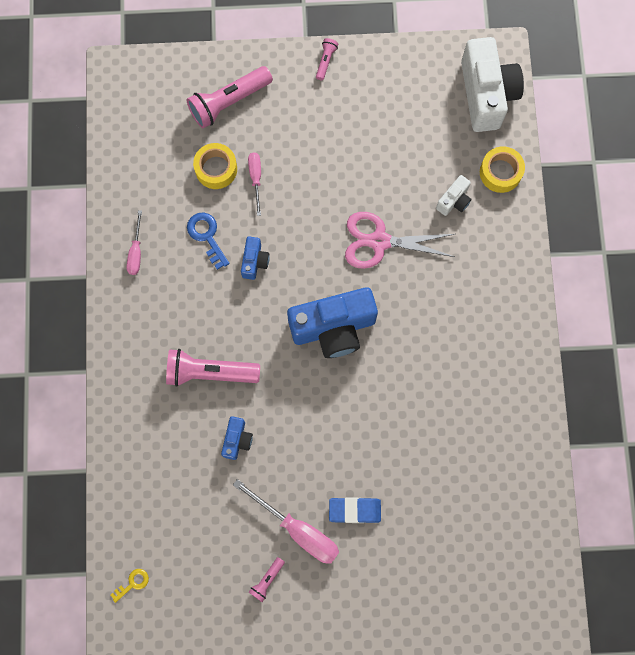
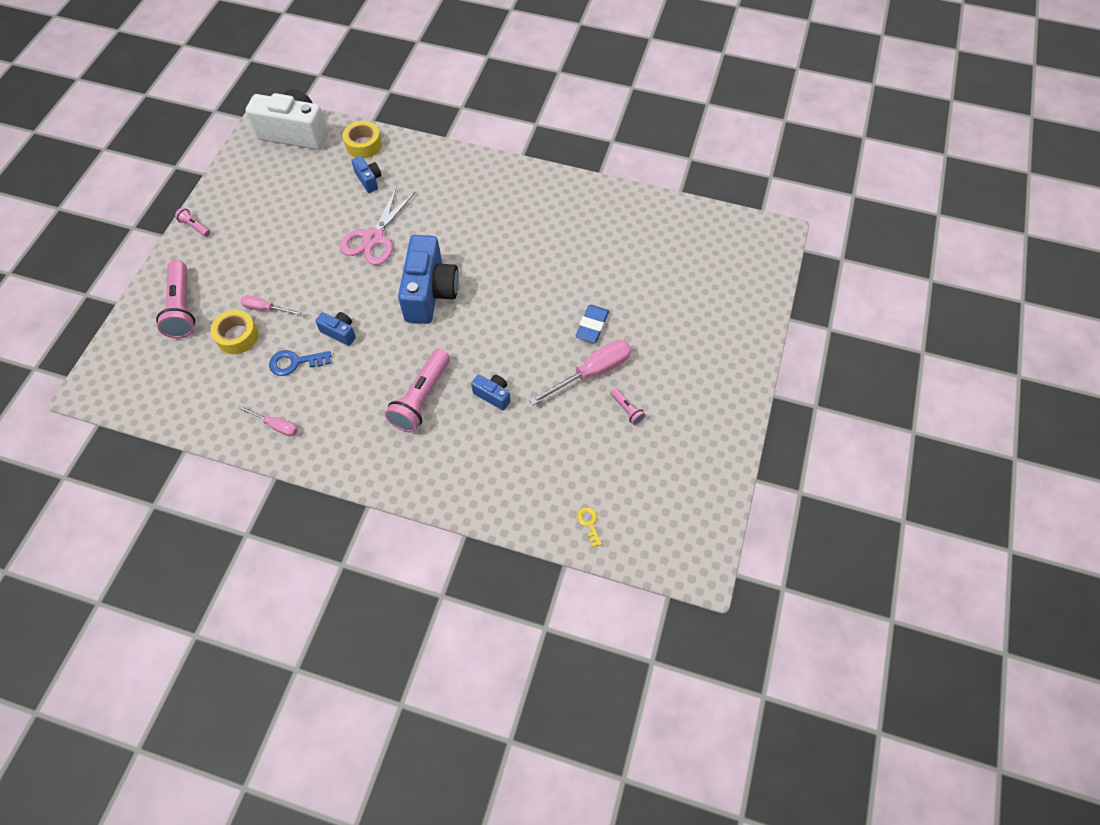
camera: 70 degrees left, 15 degrees down
white camera [436,175,472,216] -> blue camera [351,156,381,193]

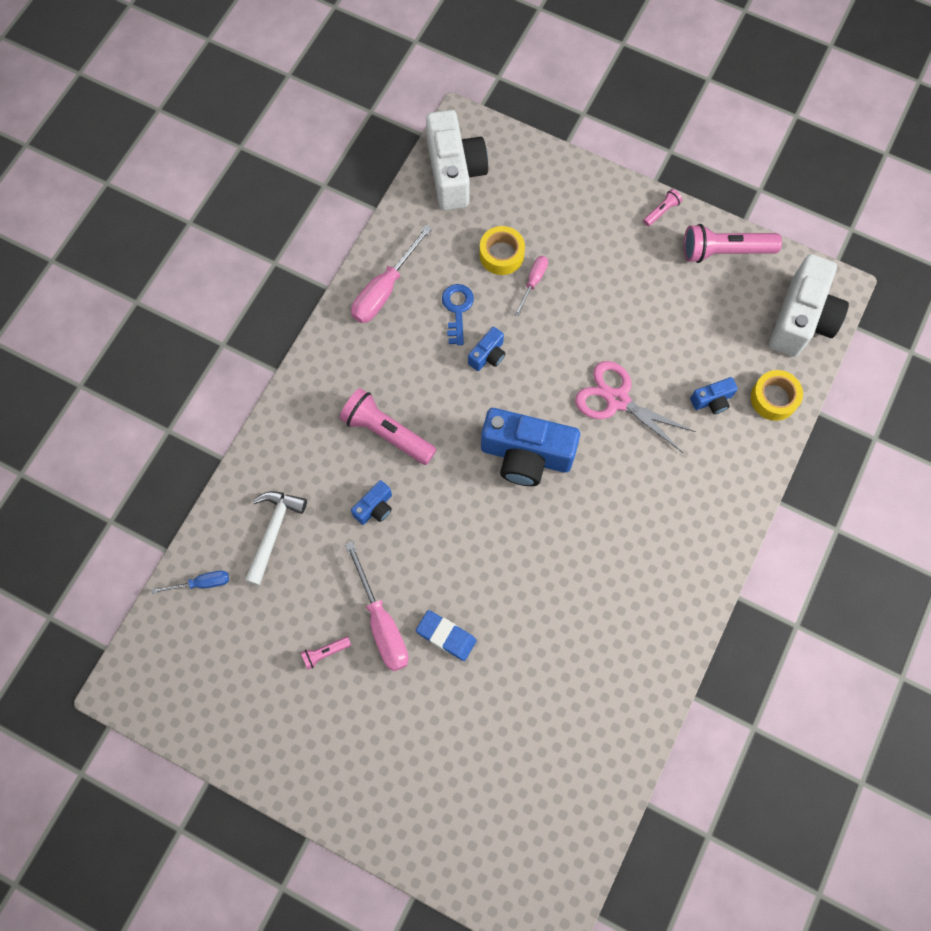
camera: 100 degrees right, 10 degrees up
pink flashlight [156,260,195,338] -> pink flashlight moved to [684,224,782,263]
pink screwdriver [237,405,297,436] -> pink screwdriver [351,225,432,323], size x1.77
yellow key [577,507,602,547] -> blue screwdriver [152,571,229,594]
none -> white hammer [245,491,307,586]
none -> white camera [426,110,488,210]

